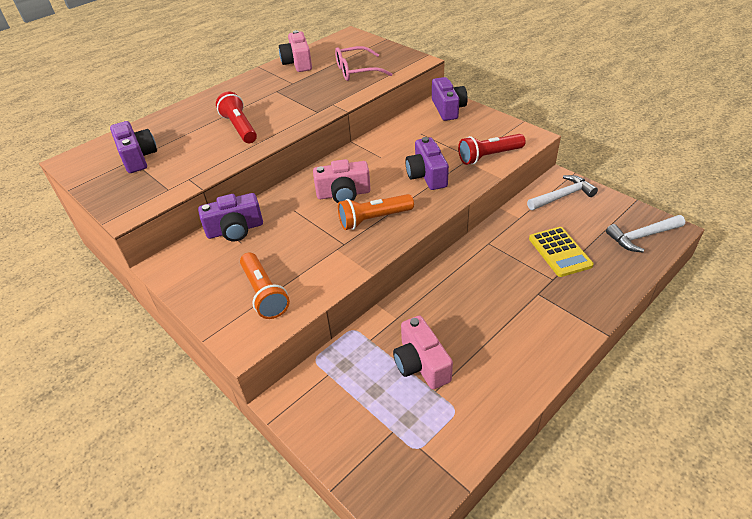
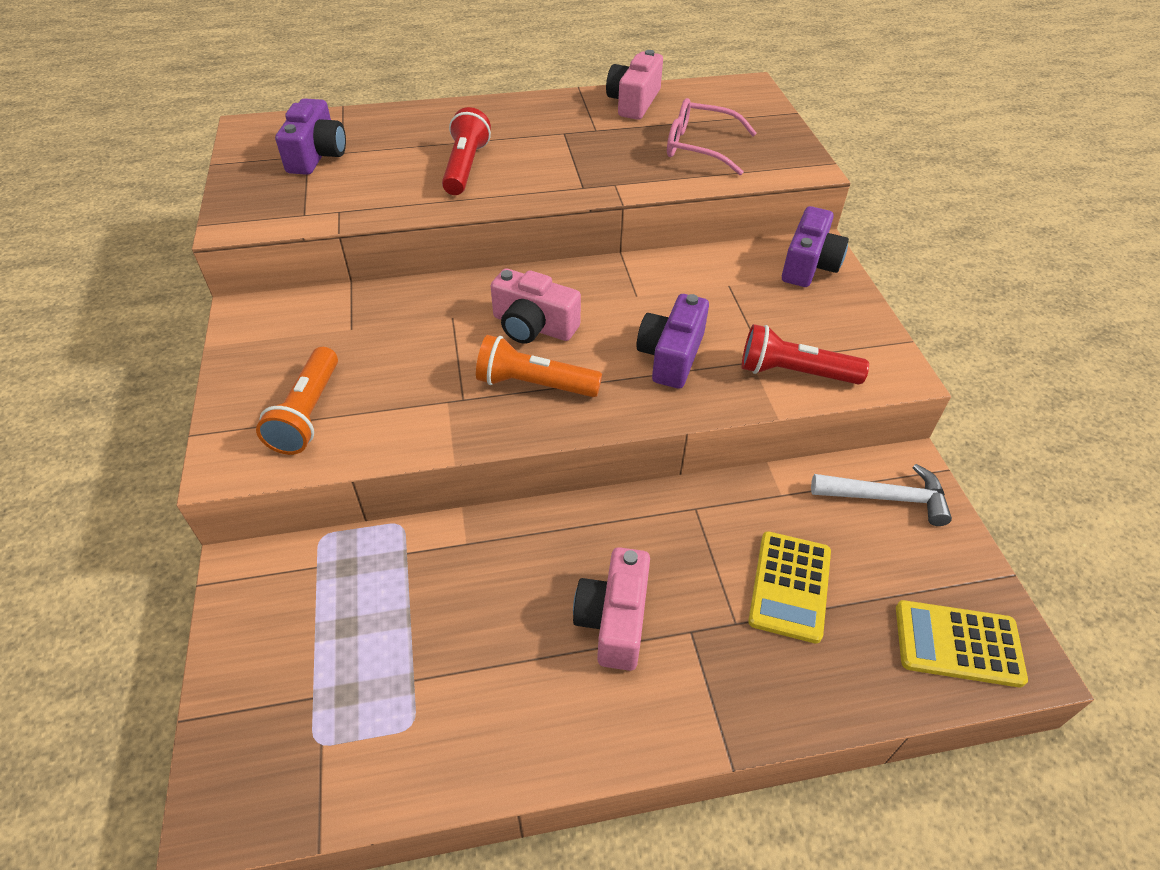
camera: 30 degrees right, 5 degrees up
purple camera [198,193,263,241] -> none
pink camera [393,315,453,389] -> pink camera moved to [573,547,650,671]
white hammer [606,215,685,252] -> yellow calculator [896,600,1028,687]

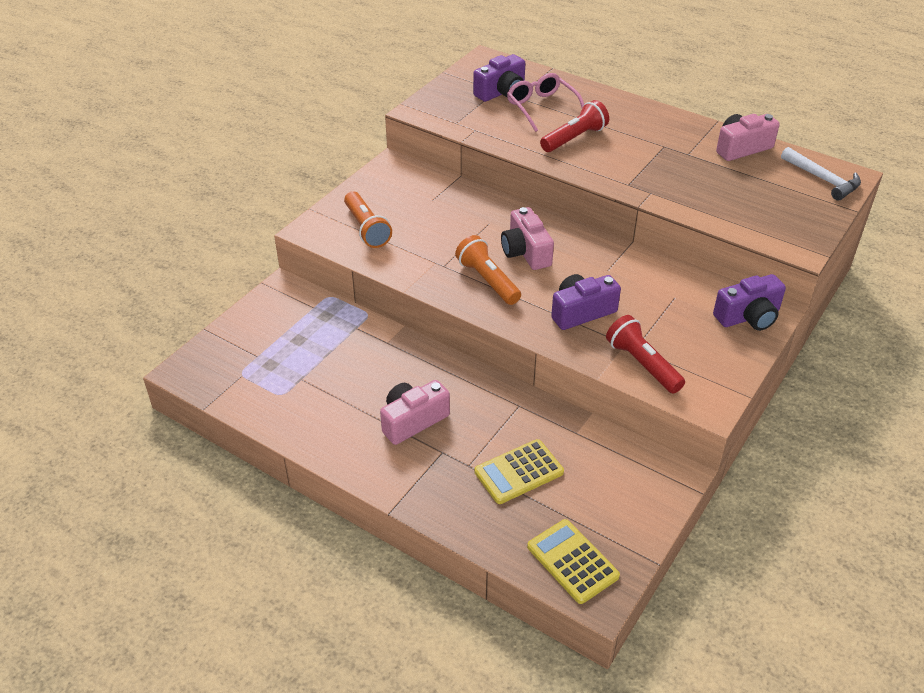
camera: 45 degrees right, 5 degrees down
orange flashlight [256,347,338,455] -> orange flashlight turned 75 degrees counterclockwise [344,191,392,248]
pink glasses [667,98,757,175] -> pink glasses moved to [507,73,584,132]
white hammer [811,464,952,526] -> white hammer moved to [781,147,861,201]

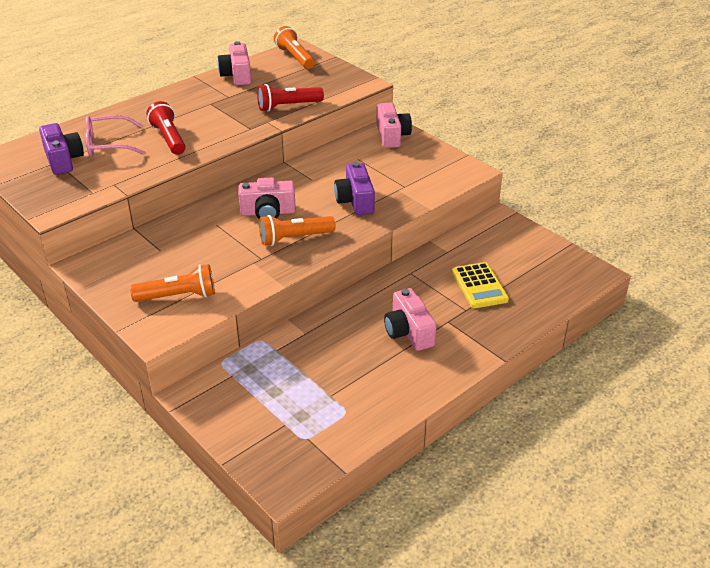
camera: 75 degrees left, 5 degrees down
yellow calculator [527,519,620,604] -> none
red flashlight [606,315,685,394] -> red flashlight moved to [257,84,324,111]
purple camera [713,274,786,331] -> pink camera [376,103,412,148]
white hammer [781,147,861,201] -> orange flashlight [274,26,315,69]

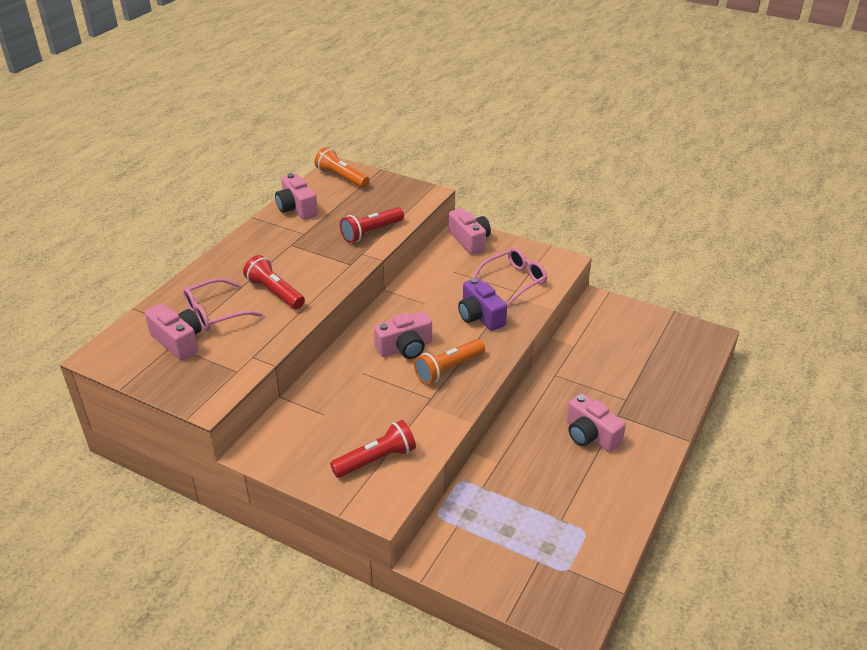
camera: 20 degrees left, 0 degrees up
purple camera [39,123,84,175] -> pink camera [145,303,202,360]
orange flashlight [130,264,215,302] -> red flashlight [330,420,416,478]
yellow calculator [452,262,509,308] -> none
none -> pink glasses [472,248,547,305]

